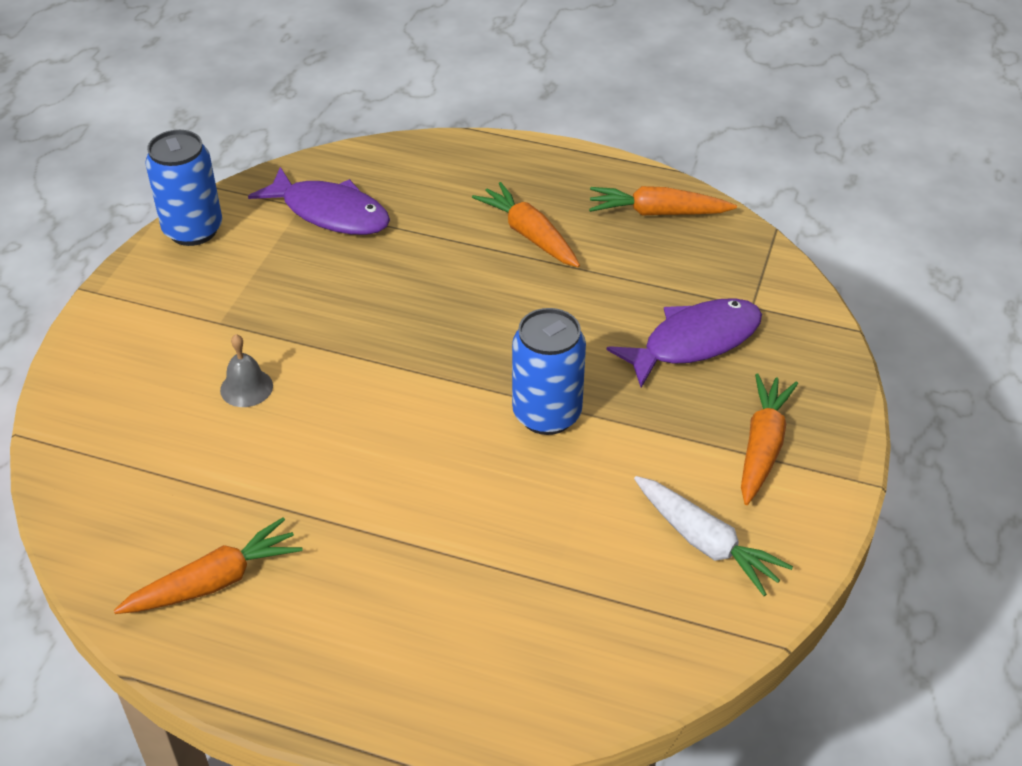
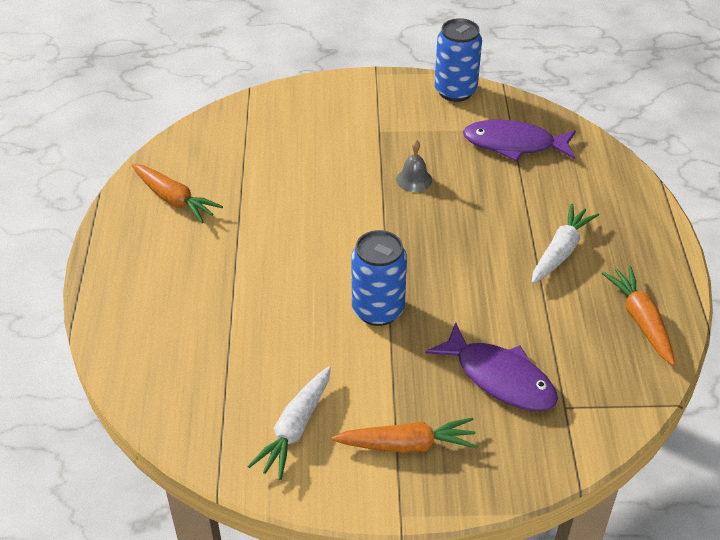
camera: 70 degrees right, 0 degrees up
grey bell [220,334,273,407] -> grey bell moved to [396,140,432,192]
purple fish [248,167,390,235] -> purple fish turned 90 degrees clockwise [463,120,576,162]
orange carrot [472,182,580,267] -> white carrot [532,203,599,284]

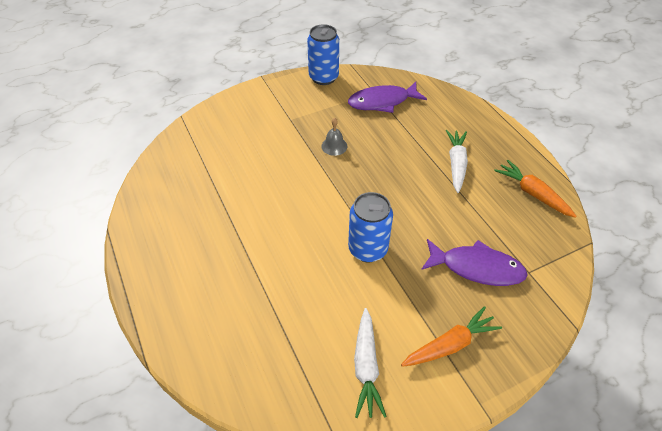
camera: 25 degrees left, 5 degrees up
orange carrot [131,164,223,223] -> none

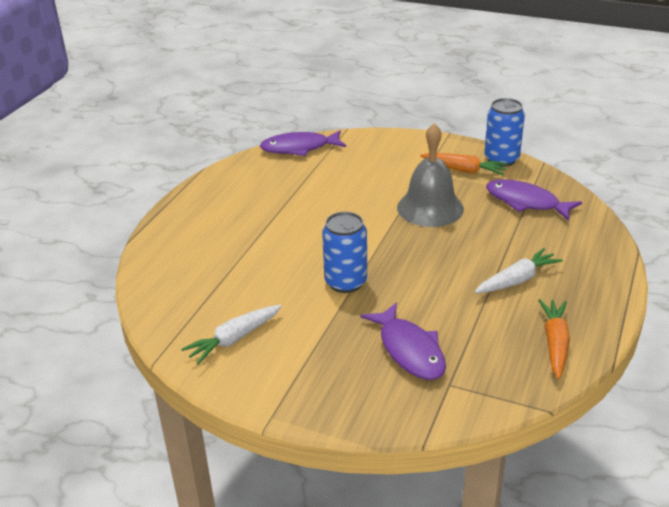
camera: 50 degrees right, 15 degrees down
grey bell [321,118,347,156] -> grey bell [397,123,464,227], size x2.26
orange carrot [401,306,502,367] -> orange carrot moved to [420,153,508,175]
none -> purple fish [260,131,346,156]

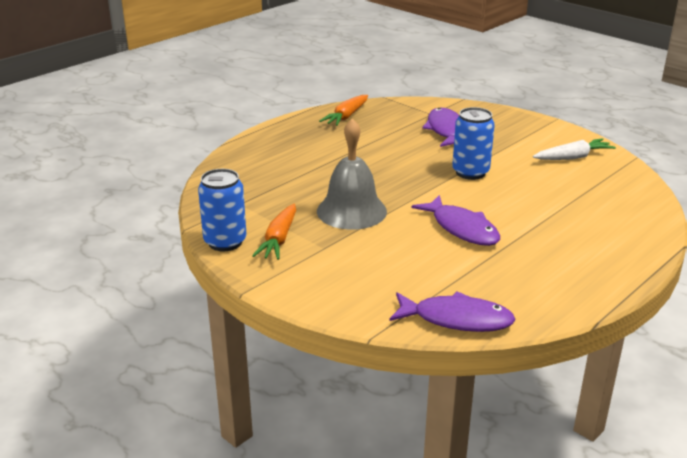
camera: 160 degrees left, 5 degrees down
orange carrot [420,153,508,175] -> orange carrot turned 120 degrees counterclockwise [252,204,296,260]
white carrot [475,248,563,293] -> none
purple fish [486,179,582,221] -> purple fish moved to [411,195,500,246]

